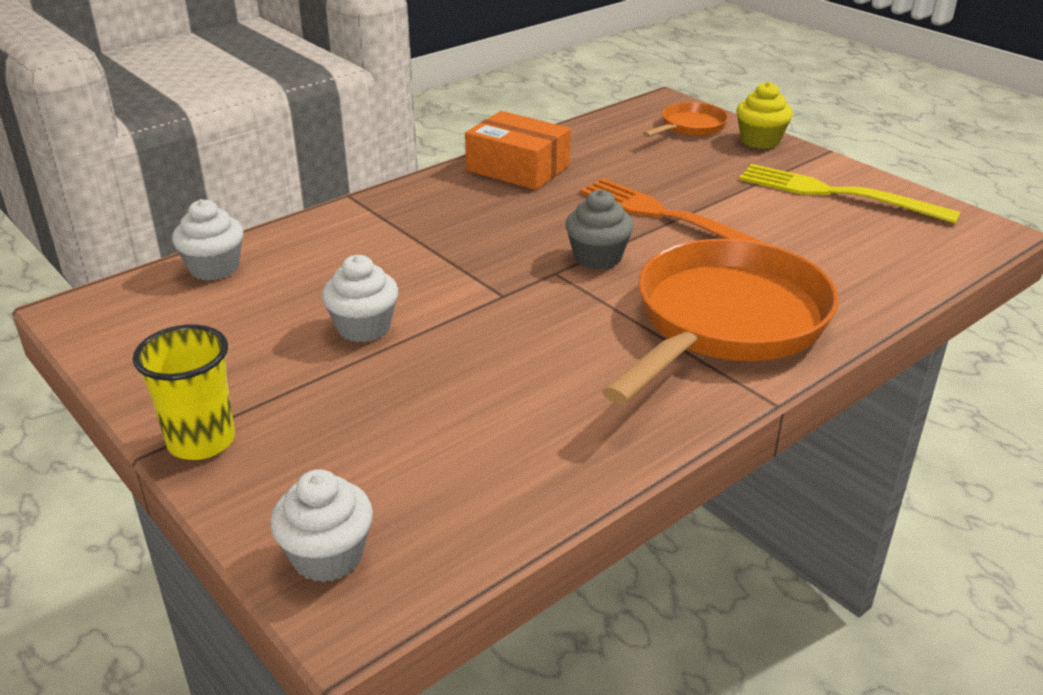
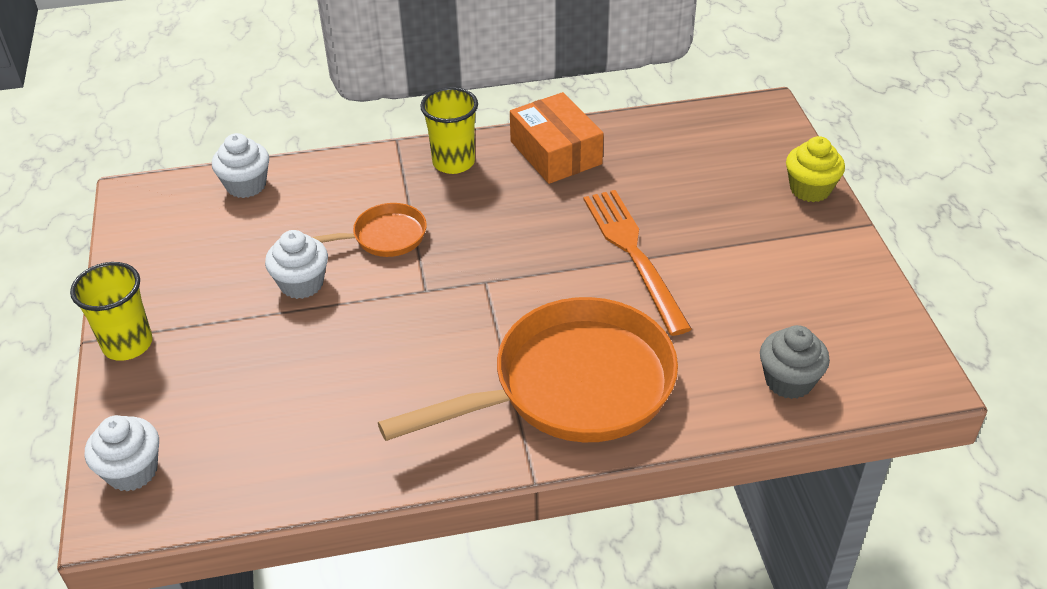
camera: 30 degrees right, 10 degrees up
grey cupcake [565,189,634,270] -> grey cupcake moved to [760,325,830,399]
orange pan [643,102,728,137] -> orange pan moved to [312,203,427,257]
yellow fork [739,164,961,224] -> none
none -> yellow cup [420,87,478,174]

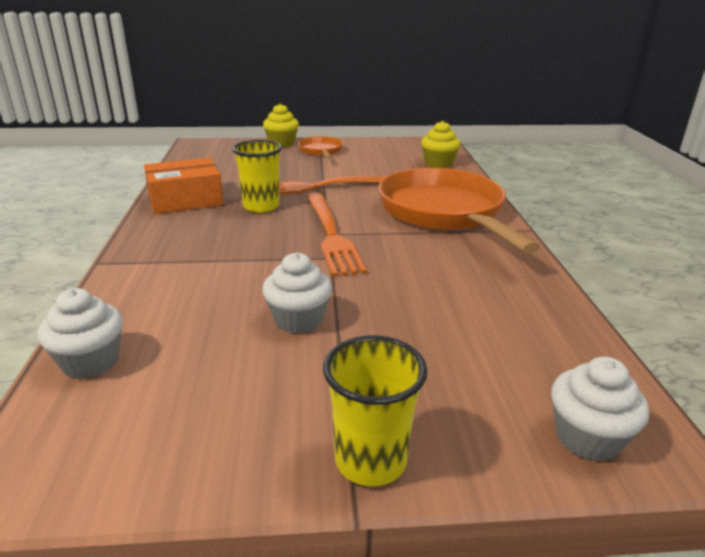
camera: 85 degrees left, 15 degrees down
orange pan [312,203,427,257] -> orange pan moved to [298,136,343,159]
yellow cup [420,87,478,174] -> yellow cup moved to [232,140,282,213]
grey cupcake [760,325,830,399] -> yellow cupcake [421,121,460,168]
none -> orange fork [306,192,367,277]

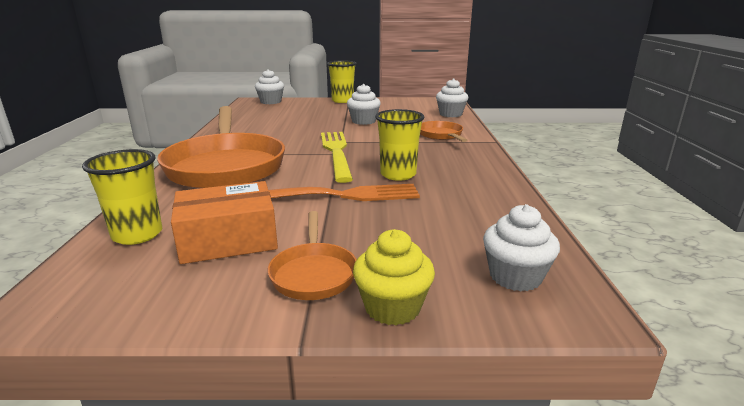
camera: 175 degrees left, 5 degrees down
orange box [144,158,224,214] -> orange box moved to [171,181,278,264]
orange fork [306,192,367,277] -> yellow fork [321,132,353,183]
yellow cupcake [421,121,460,168] -> yellow cup [82,149,162,245]
none -> orange pan [420,121,467,142]
none -> white cupcake [483,204,560,291]

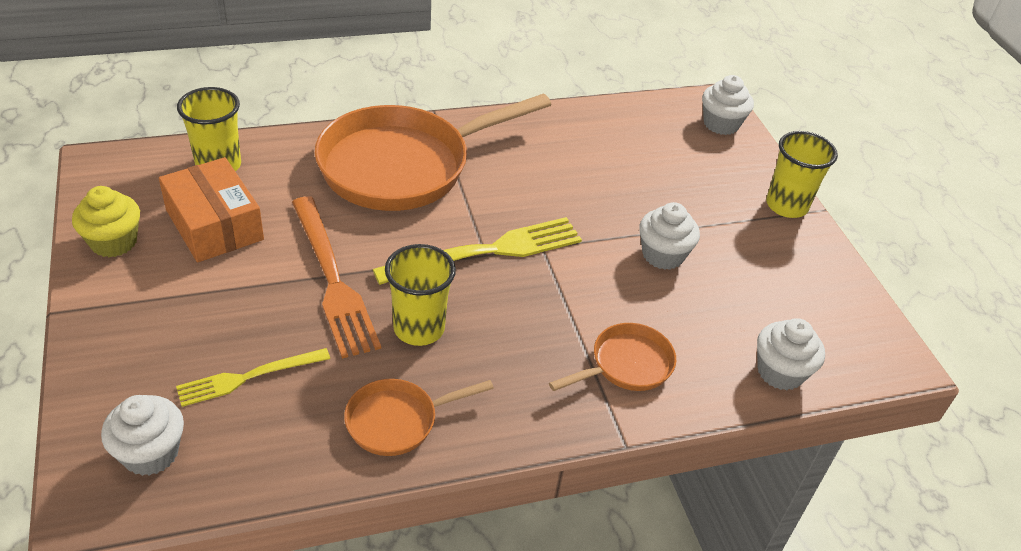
camera: 70 degrees right, 20 degrees up
orange pan [268,211,357,300] -> orange pan moved to [344,379,494,456]
yellow cupcake [353,229,435,325] -> yellow cupcake moved to [72,186,140,257]
none -> yellow fork [176,348,330,407]

